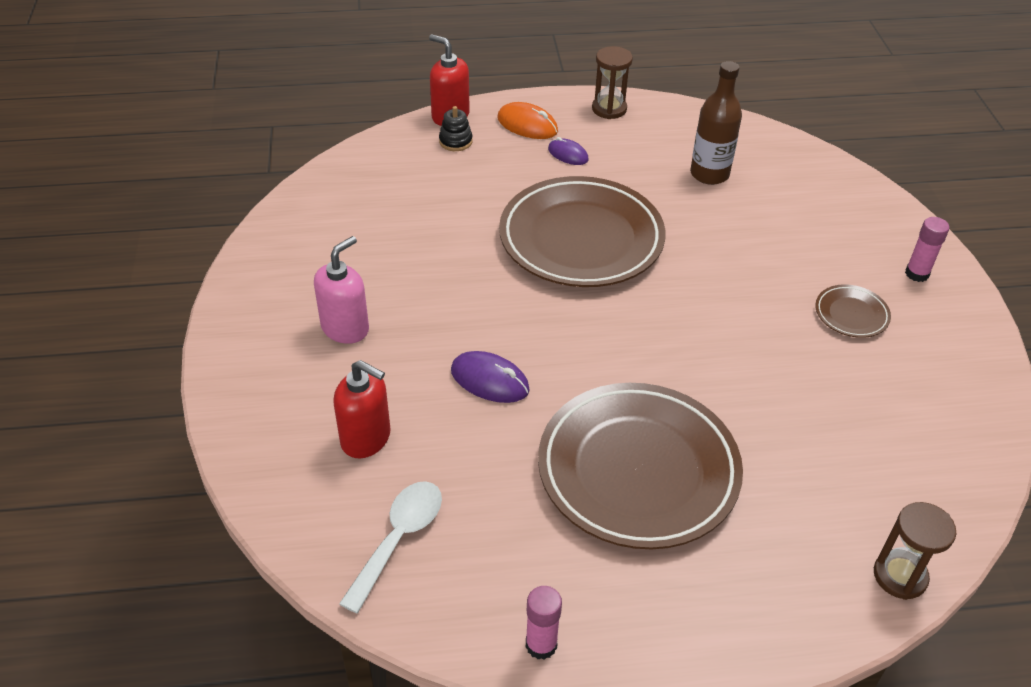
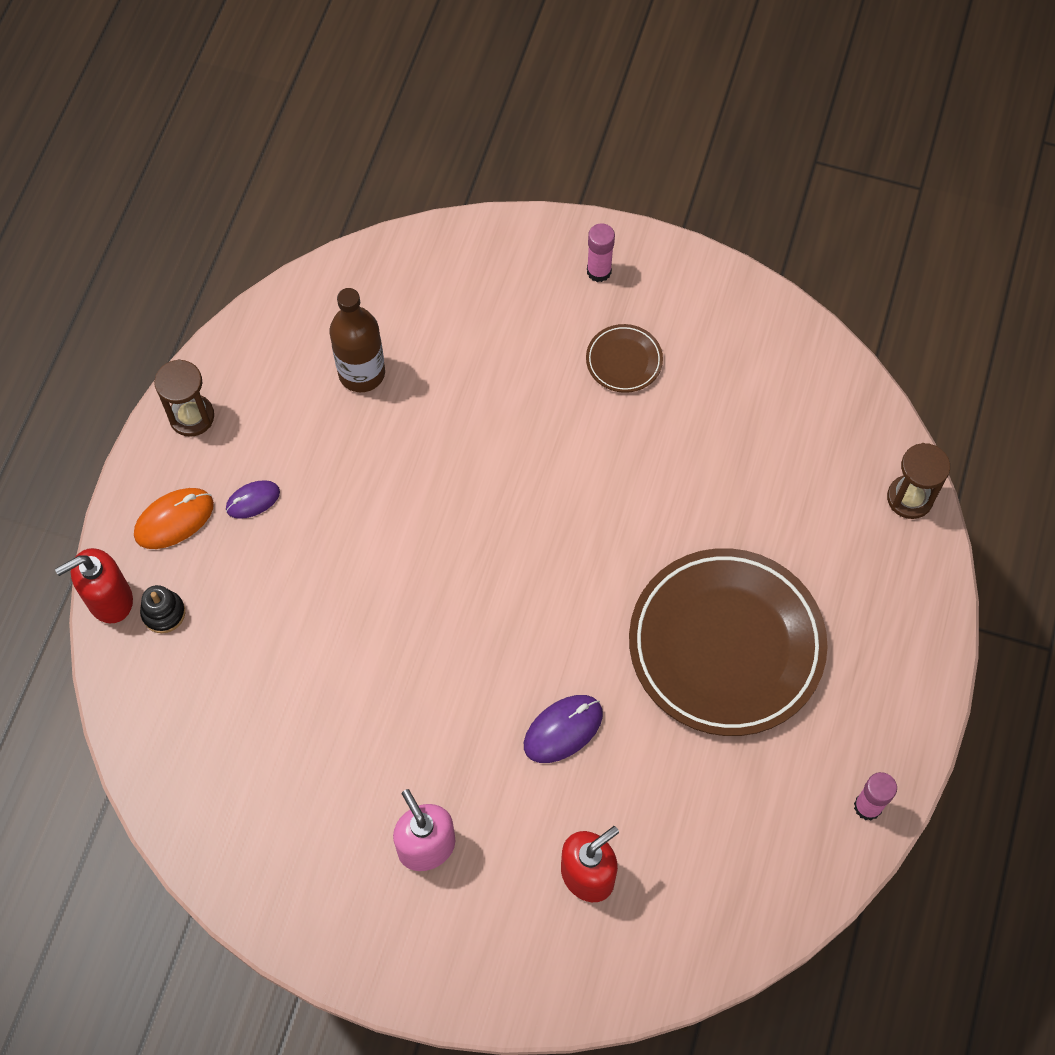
camera: 65 degrees left, 20 degrees up
white spoon [339,481,442,613] -> none
brown plate [499,176,666,287] -> none

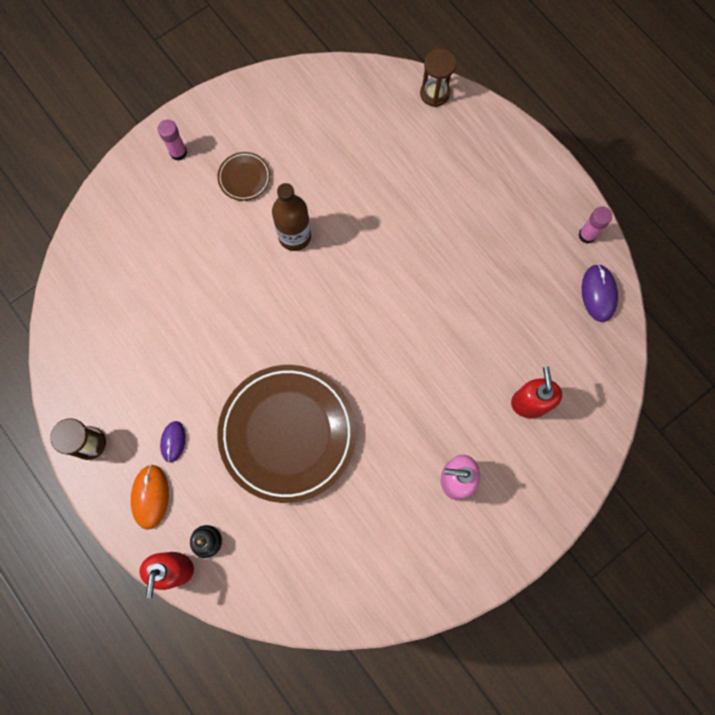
camera: 55 degrees left, 10 degrees up
brown bottle [330,288,385,392] -> brown bottle moved to [272,183,311,251]
purple mouse [524,695,603,763] -> purple mouse moved to [582,264,618,322]
brown plate [629,548,828,736] -> brown plate moved to [217,365,356,503]

